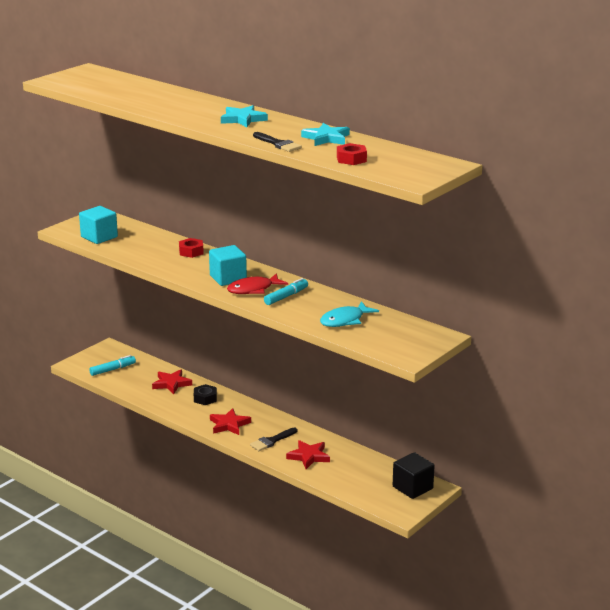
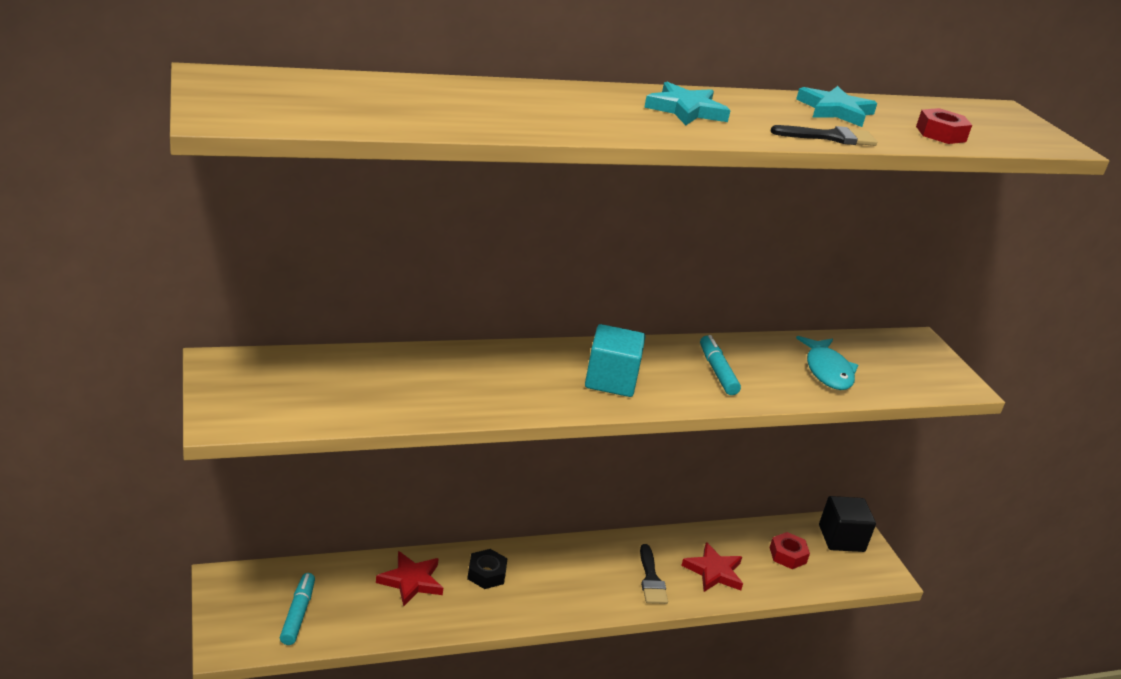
camera: 60 degrees left, 5 degrees up
turquoise cube [79,206,118,244] -> none
red nut [179,238,204,258] -> red nut moved to [769,532,810,569]
red star [210,408,251,435] -> none
red fish [227,273,288,294] -> none

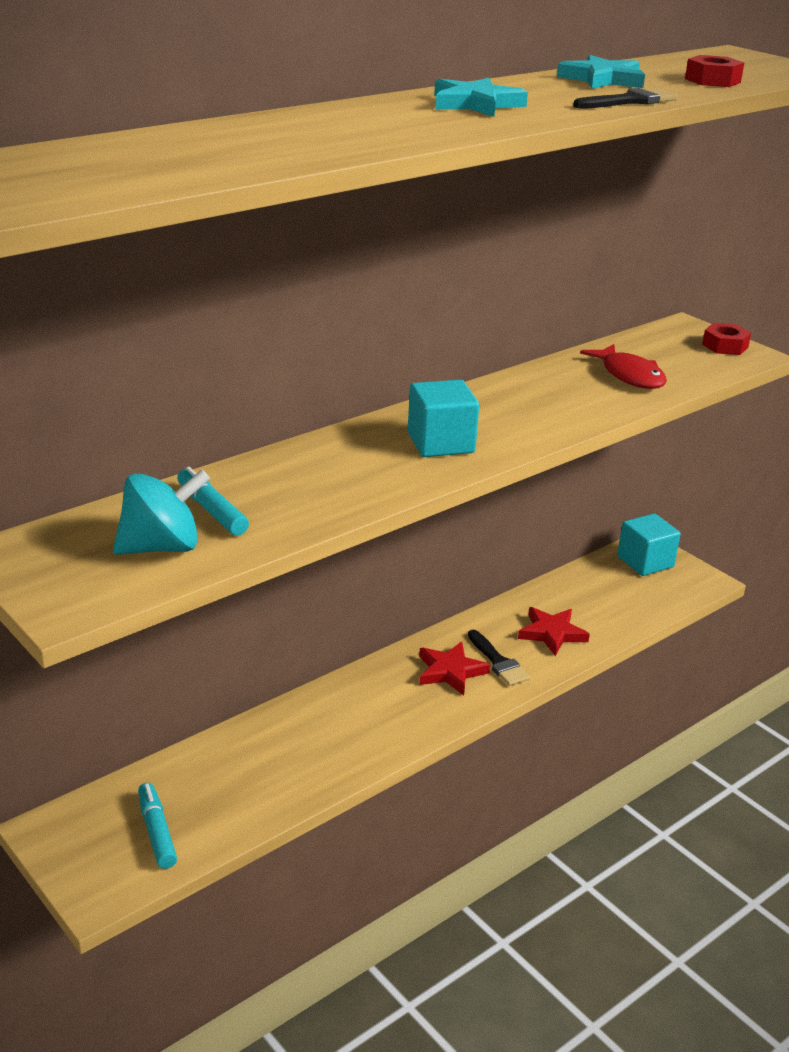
camera: 20 degrees left, 0 degrees up
red star [376,551,443,607] -> red star moved to [419,642,490,695]
black nut [467,549,508,589] -> none
turquoise marker [700,335,741,395] -> turquoise marker moved to [177,467,249,536]
red nut [769,532,810,569] -> red nut moved to [702,323,751,355]
turquoise fish [796,336,858,390] -> red fish [580,344,667,389]
black cube [819,496,876,552] -> turquoise cube [617,513,681,576]
none -> turquoise spinning top [113,469,210,555]

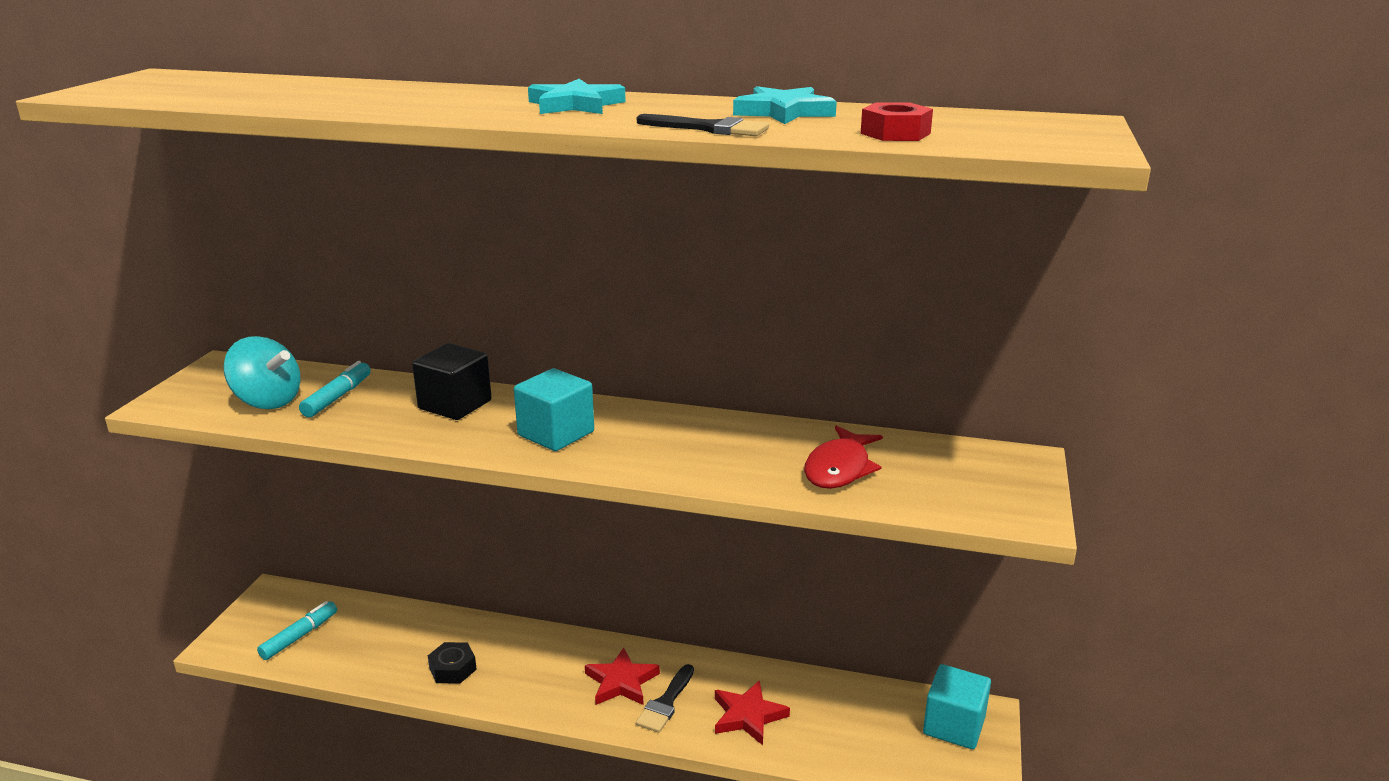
camera: 55 degrees right, 5 degrees down
red nut [702,323,751,355] -> none
none -> black cube [412,343,492,420]
none -> black nut [428,642,477,684]

